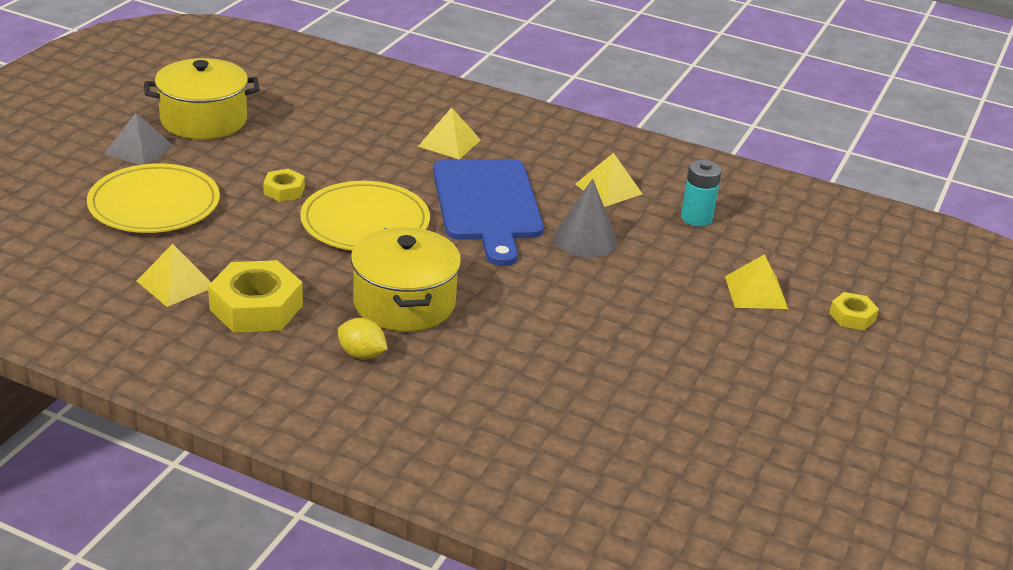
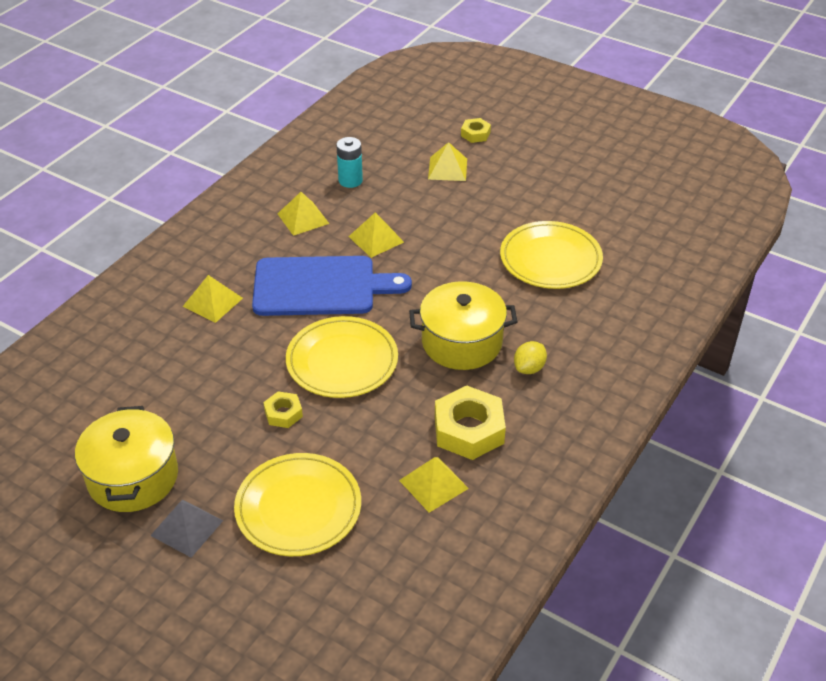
camera: 80 degrees left, 10 degrees up
grey cone [553,179,617,257] -> yellow pyramid [348,212,404,258]
none -> yellow plate [500,221,603,289]

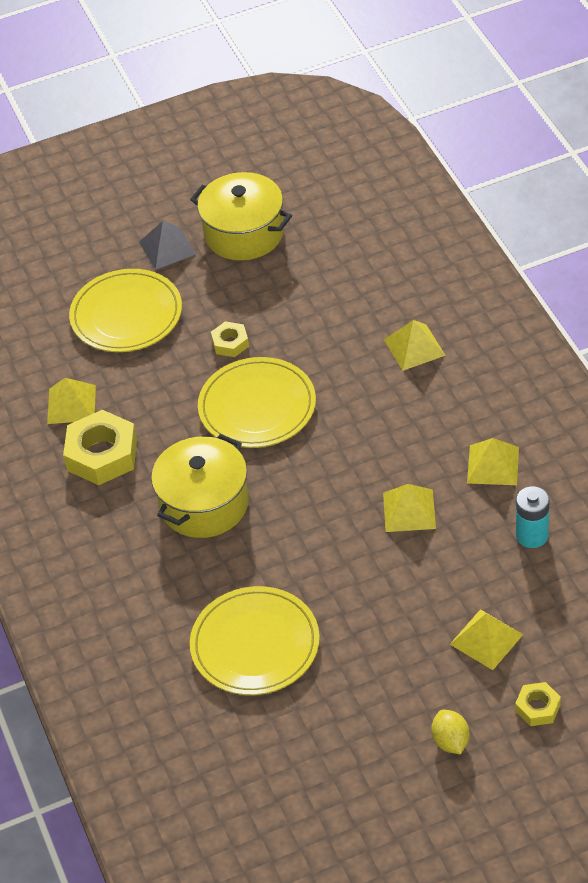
camera: 130 degrees right, 5 degrees up
blue cutting board [252,256,412,316] -> none
yellow lemon [514,341,547,374] -> yellow lemon moved to [431,710,469,754]

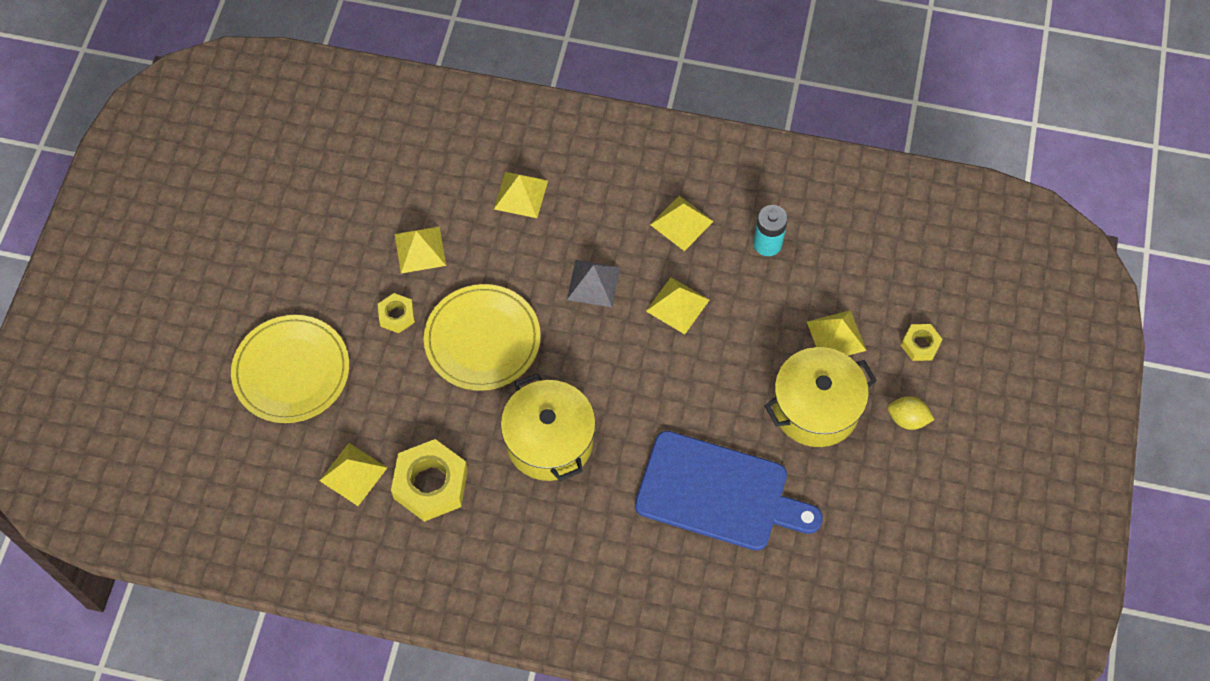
camera: 60 degrees left, 15 degrees up
grey pyramid [139,221,196,270] -> grey pyramid moved to [567,260,621,307]
yellow pot [190,172,292,261] -> yellow pot moved to [764,347,877,447]
yellow plate [190,586,320,695] -> blue cutting board [635,431,823,551]
none -> yellow pyramid [395,226,446,273]

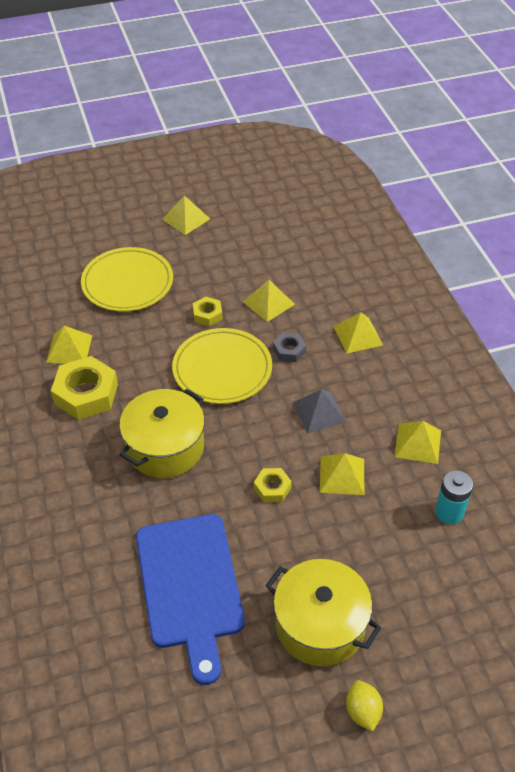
camera: 60 degrees right, 15 degrees down
yellow pyramid [807,310,866,356] -> yellow pyramid moved to [162,195,210,235]
yellow nut [901,324,942,361] -> yellow nut moved to [254,468,292,502]
none -> grey nut [273,332,306,362]

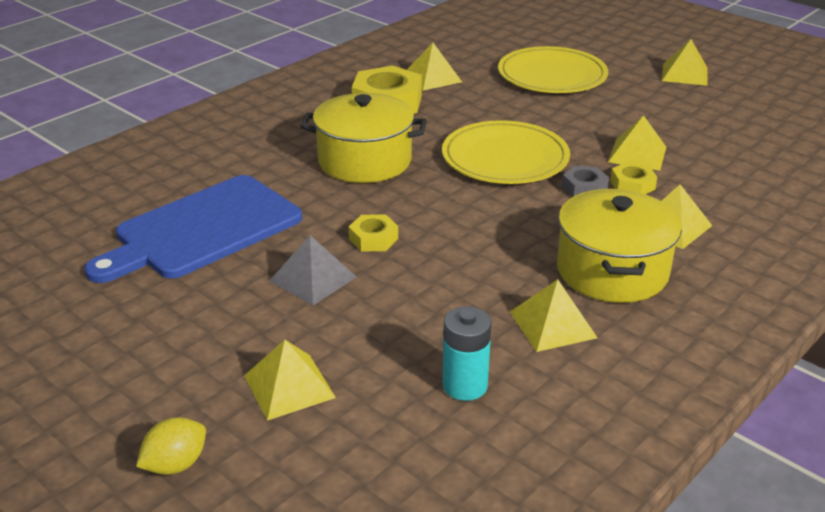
camera: 60 degrees right, 15 degrees down
yellow nut [193,296,222,326] -> yellow nut moved to [610,162,657,194]
yellow pot [266,559,381,666] -> yellow pot moved to [557,189,682,303]
grey pyramid [292,389,346,433] -> grey pyramid moved to [270,235,356,306]
yellow pyramid [320,453,364,495] -> yellow pyramid moved to [244,340,336,421]
yellow lemon [346,680,383,732] -> yellow lemon moved to [136,417,206,475]

